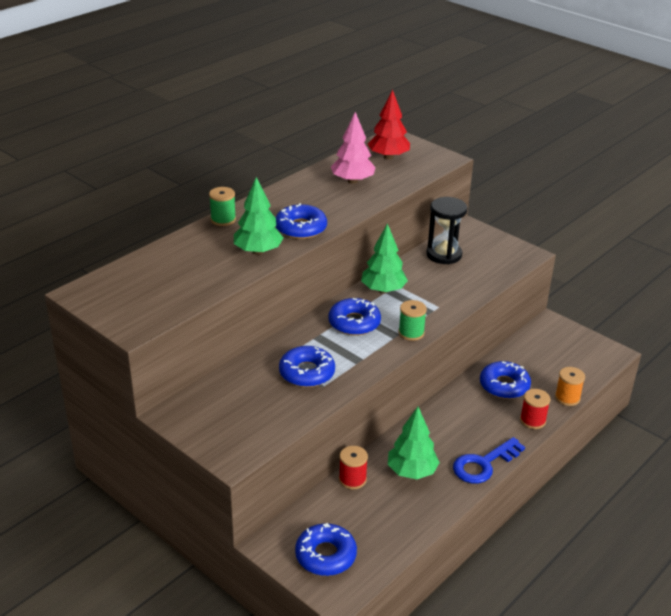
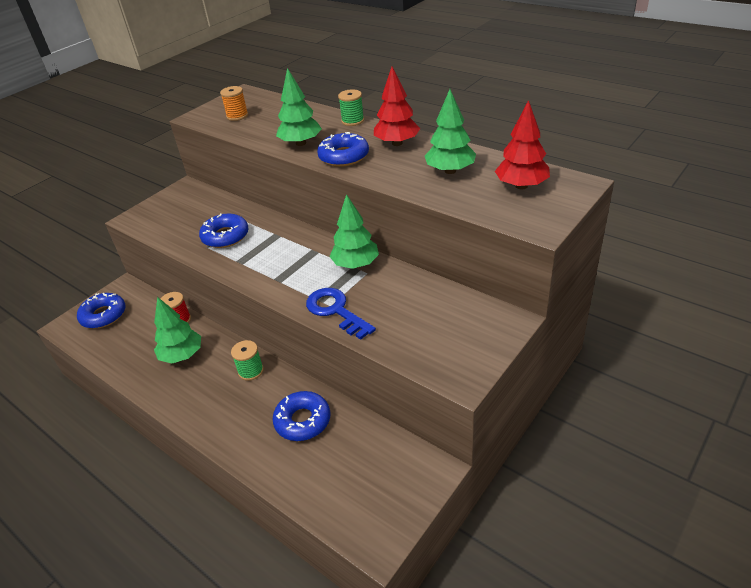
camera: 90 degrees right, 5 degrees up
blue donut [328,298,381,336] -> none
pink tree [331,112,376,184] -> green tree [425,89,476,174]
green spool [398,300,427,341] -> green spool moved to [231,340,264,381]
black hourglass [426,197,467,264] -> none
blue key [453,437,525,484] -> blue key moved to [306,288,376,340]
red spool [520,389,551,429] -> none
orange spool [555,367,585,406] -> orange spool moved to [220,86,248,121]
none -> red tree [374,66,420,146]

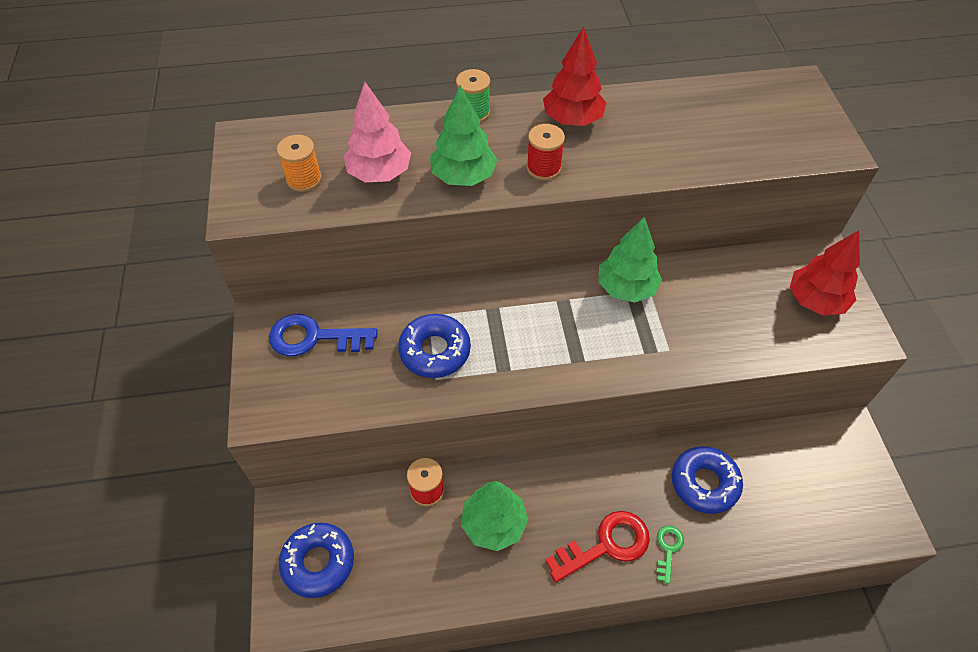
camera: 50 degrees left, 15 degrees up
green spool [231,340,264,381] -> none
blue key [306,288,376,340] -> blue key moved to [269,314,378,356]
blue donut [317,132,369,167] -> red spool [527,124,565,180]
green tree [425,89,476,174] -> none
red tree [495,100,550,190] -> red tree moved to [790,230,860,316]
none -> pink tree [344,82,411,182]
none -> red key [545,511,650,582]
none -> green key [656,526,684,584]

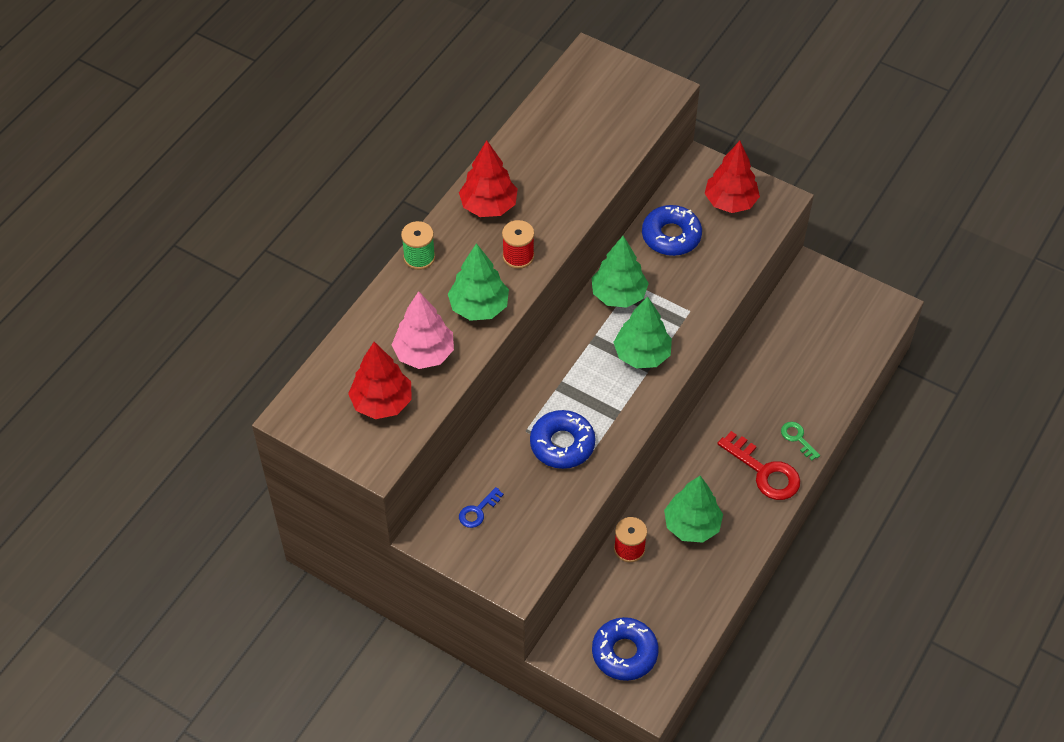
camera: 50 degrees left, 0 degrees up
blue key [269,314,378,356] -> blue key [459,487,504,528], size x0.53
orange spool [277,135,322,192] -> red tree [348,342,412,419]
red key [545,511,650,582] -> red key turned 120 degrees clockwise [717,431,800,500]
blue donut [672,446,743,514] -> blue donut moved to [642,205,702,256]
none -> green tree [613,297,672,368]

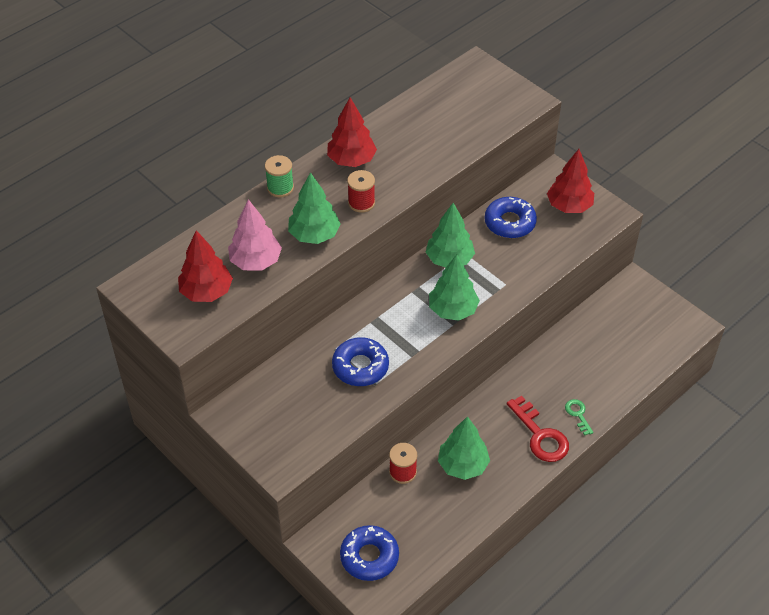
camera: 15 degrees right, 5 degrees down
blue key [459,487,504,528] -> none

